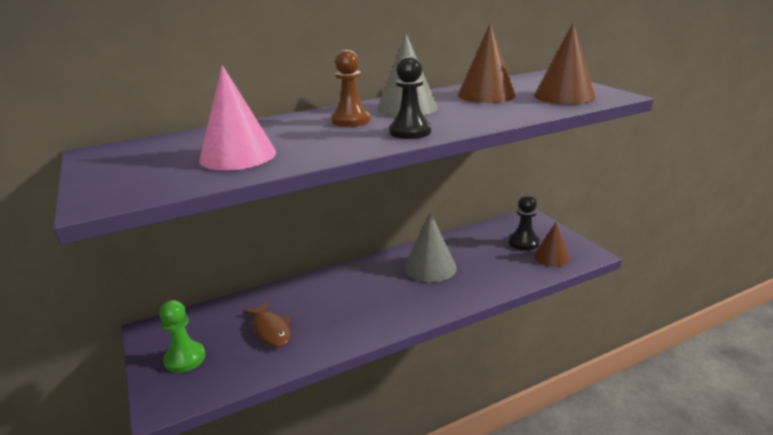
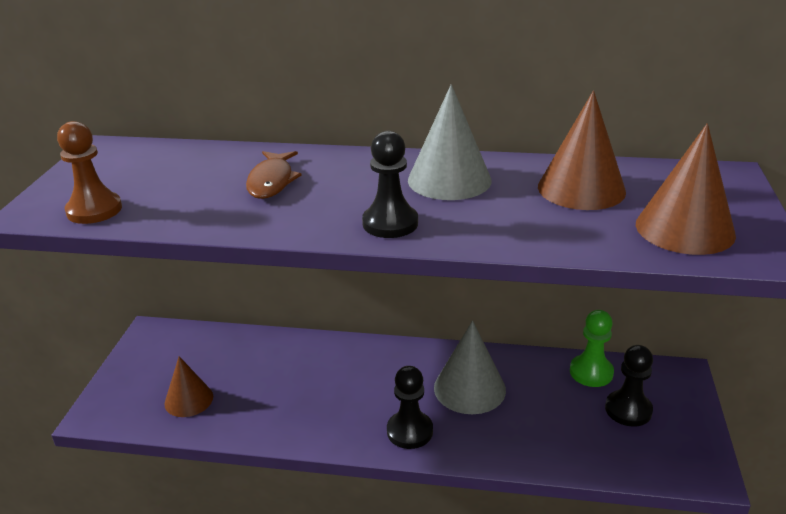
camera: 35 degrees right, 5 degrees up
green pawn [159,300,206,373] -> green pawn moved to [570,310,614,387]
pink cone [199,65,276,171] -> none
brown fish [243,301,291,347] -> brown fish moved to [246,151,302,199]
brown pawn [331,50,371,127] -> brown pawn moved to [57,121,122,224]
brown cone [534,222,570,267] -> brown cone moved to [164,356,213,417]
none -> black pawn [387,366,433,449]

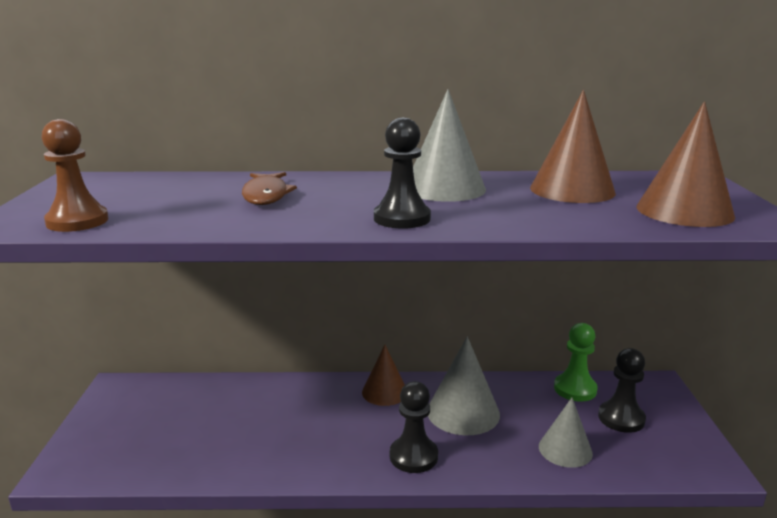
camera: 10 degrees left, 10 degrees down
brown cone [164,356,213,417] -> brown cone moved to [362,345,405,406]
none -> grey cone [539,398,593,468]

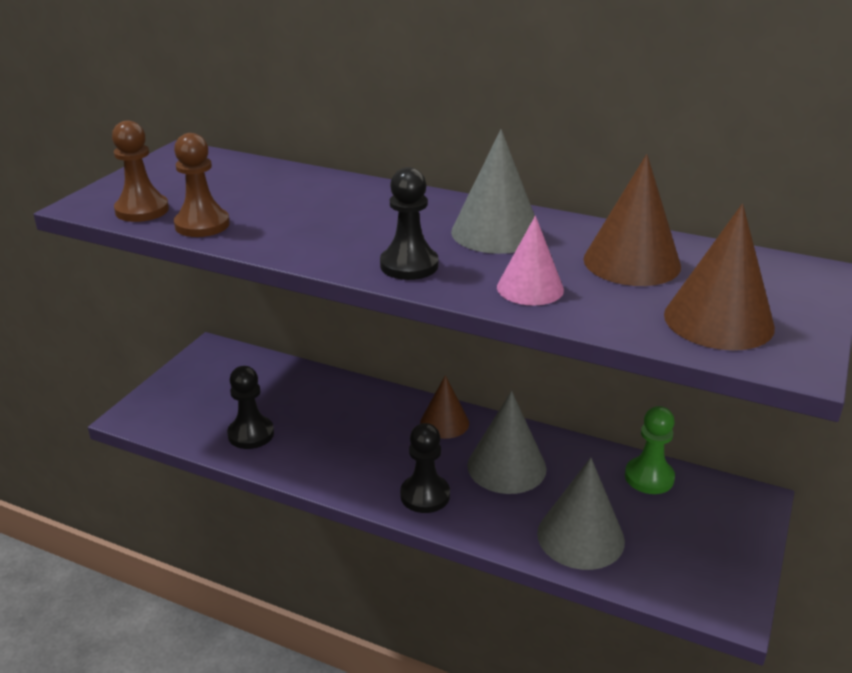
camera: 25 degrees right, 10 degrees up
brown fish [242,172,297,205] -> none
grey cone [539,398,593,468] -> grey cone [537,458,625,570], size x1.51
black pawn [598,348,646,433] -> black pawn moved to [227,366,274,449]
none -> brown pawn [174,133,230,237]
none -> pink cone [497,216,564,305]

